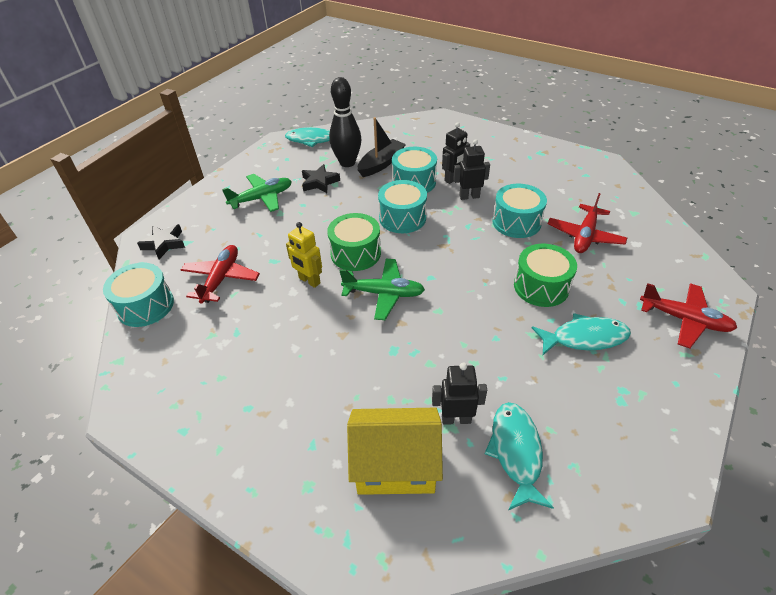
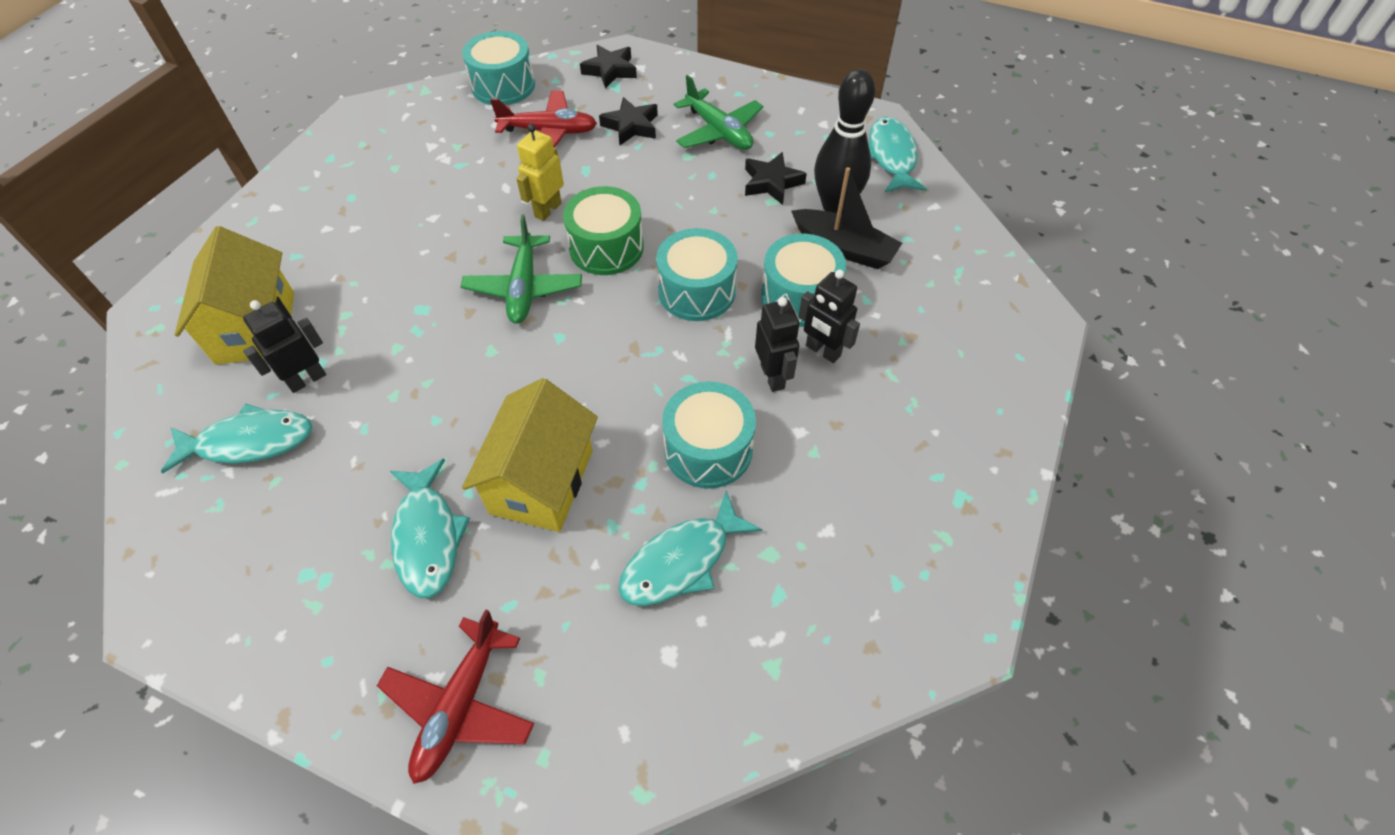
camera: 80 degrees right, 10 degrees up
black robot [432,363,487,425] -> black robot turned 120 degrees counterclockwise [243,300,326,393]
green drum [514,244,577,307] -> yellow house [462,378,598,532]
red plane [547,193,627,253] -> turquoise fish [618,491,762,606]
none -> black star [599,97,658,145]

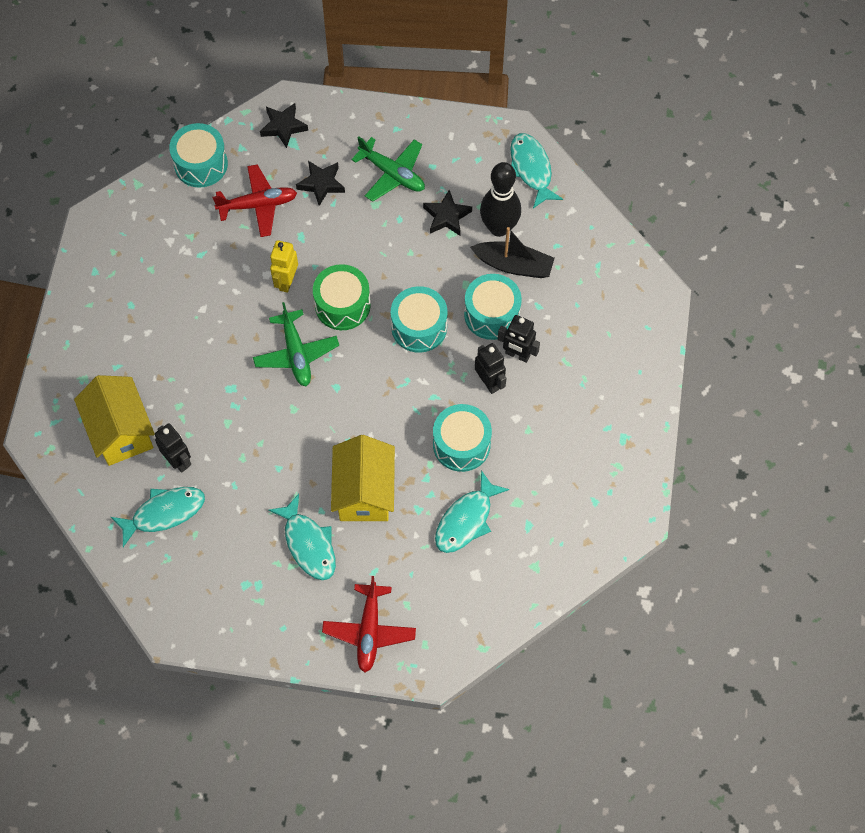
camera: 15 degrees left, 10 degrees up
black robot [243,300,326,393] -> black robot turned 105 degrees clockwise [155,423,191,473]

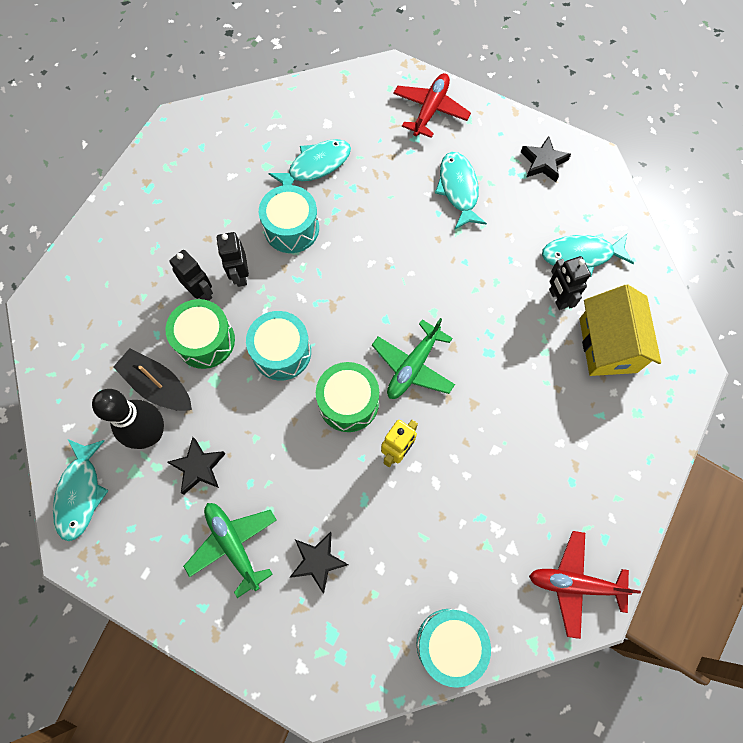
camera: 160 degrees left, 5 degrees up
red plane [213,165,297,237] -> red plane moved to [529,531,641,639]
green plane [253,302,339,386] -> green plane turned 150 degrees counterclockwise [372,318,455,399]
black star [260,103,308,148] -> black star moved to [521,136,571,182]
yellow house [331,435,395,521] -> none
turquoise drum [464,274,522,340] -> green drum [166,299,235,369]

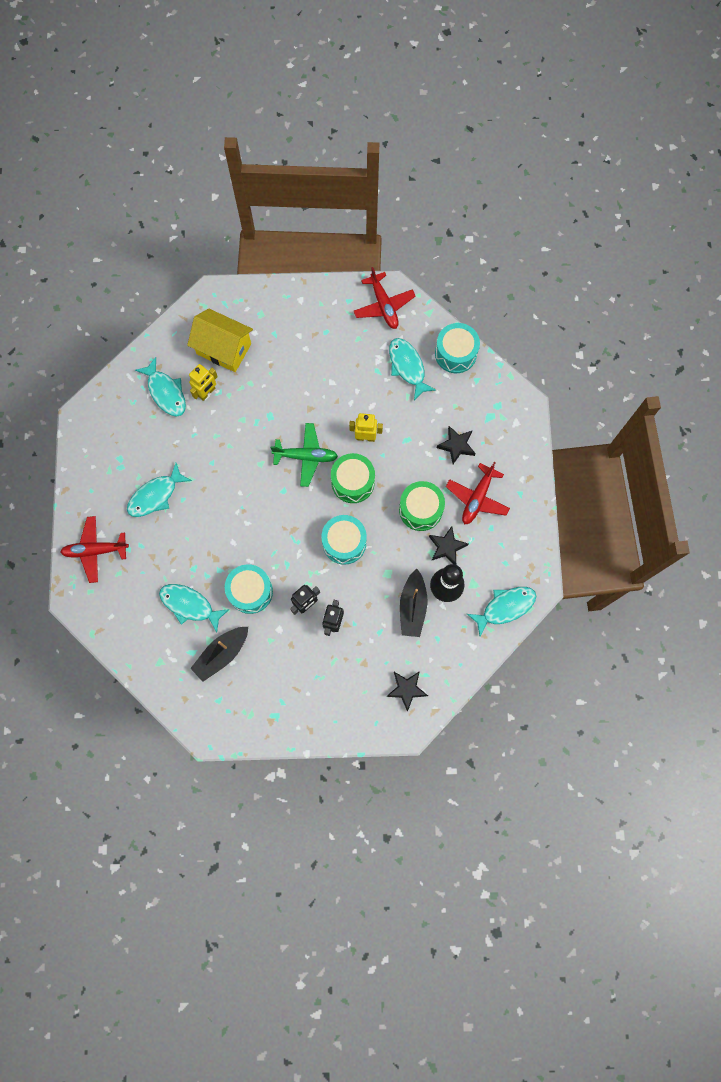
camera: 120 degrees left, 5 degrees up
green drum [166,299,235,369] -> green drum moved to [399,481,445,531]
green plane [183,503,277,598] -> red plane [446,462,510,524]
black star [521,136,571,182] -> black star moved to [386,671,428,712]
black robot [549,256,591,310] -> yellow robot [189,364,218,401]
yellow house [580,285,661,376] -> yellow house turned 60 degrees clockwise [187,308,253,372]
none -> black boat [190,627,248,682]
none -> turquoise fish [389,338,436,400]

